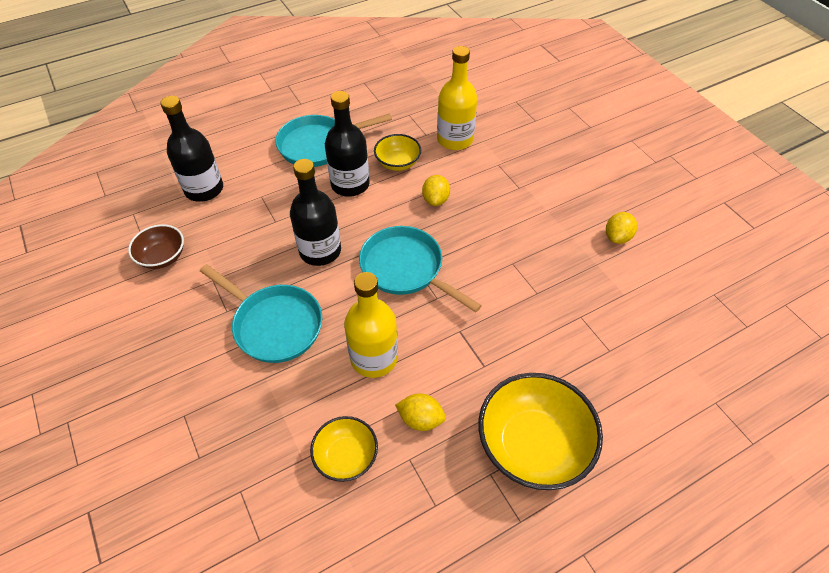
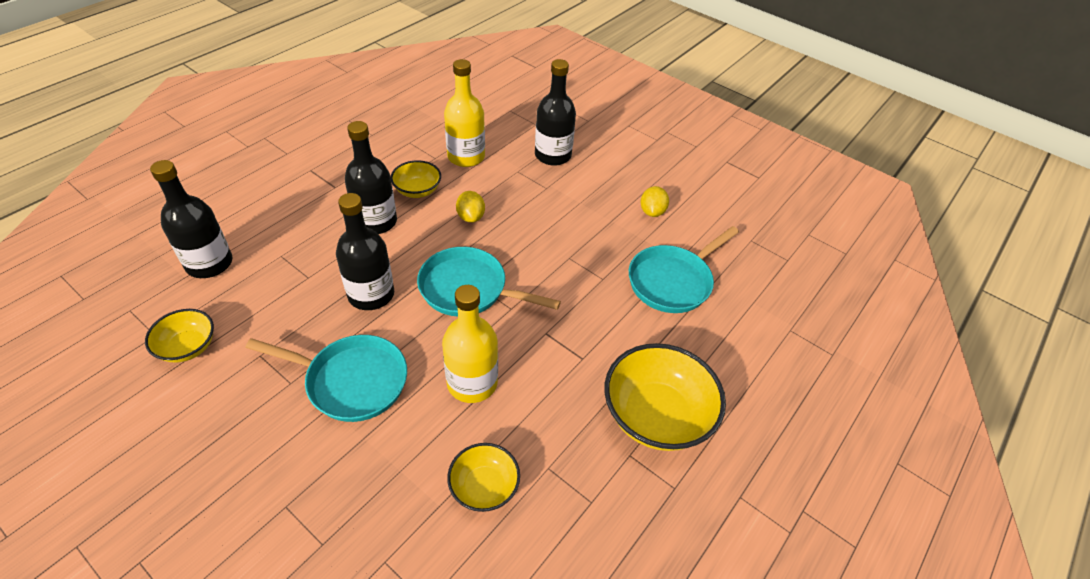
camera: 25 degrees left, 5 degrees down
brown bowl [128,224,184,269] -> yellow bowl [145,309,214,363]
turquoise pan [275,113,392,167] -> turquoise pan moved to [629,226,739,313]
yellow lemon [395,393,446,431] -> none
none -> black bottle [535,59,576,166]

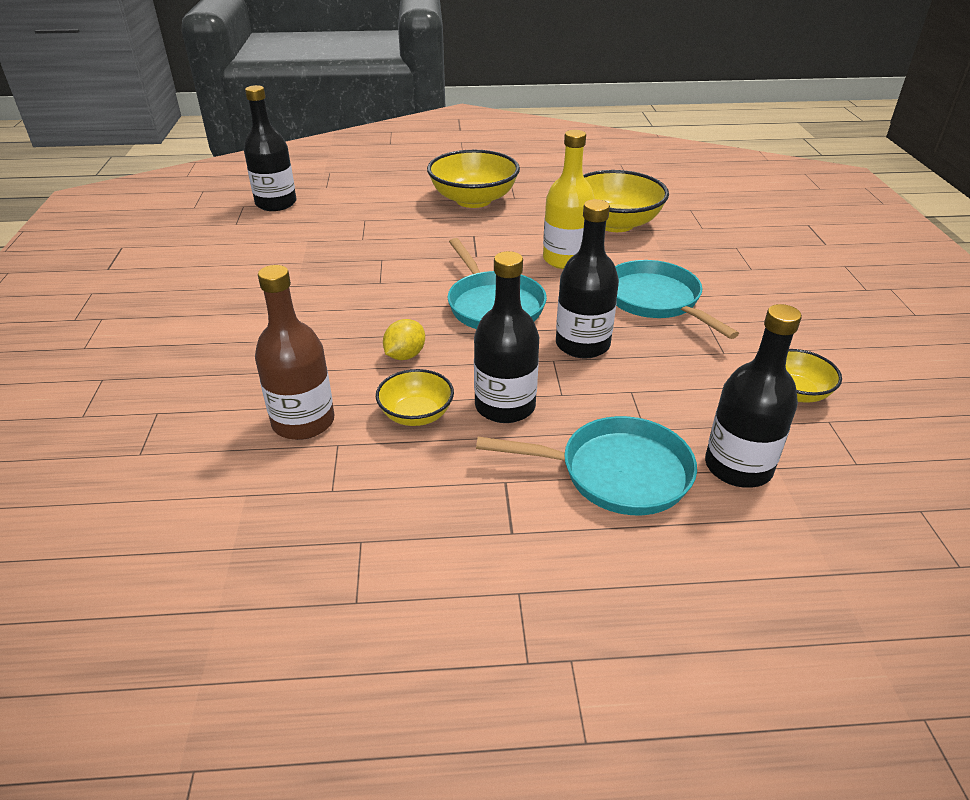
camera: 130 degrees left, 10 degrees down
yellow bottle [444,59,485,167] -> brown bottle [255,265,335,440]
yellow bowl [447,443,520,512] -> yellow bowl [583,170,669,232], size x1.80
black bottle [535,59,576,166] -> black bottle moved to [244,85,296,211]
turquoise pan [629,226,739,313] -> turquoise pan moved to [476,416,697,515]
yellow lemon [641,186,669,217] -> none

